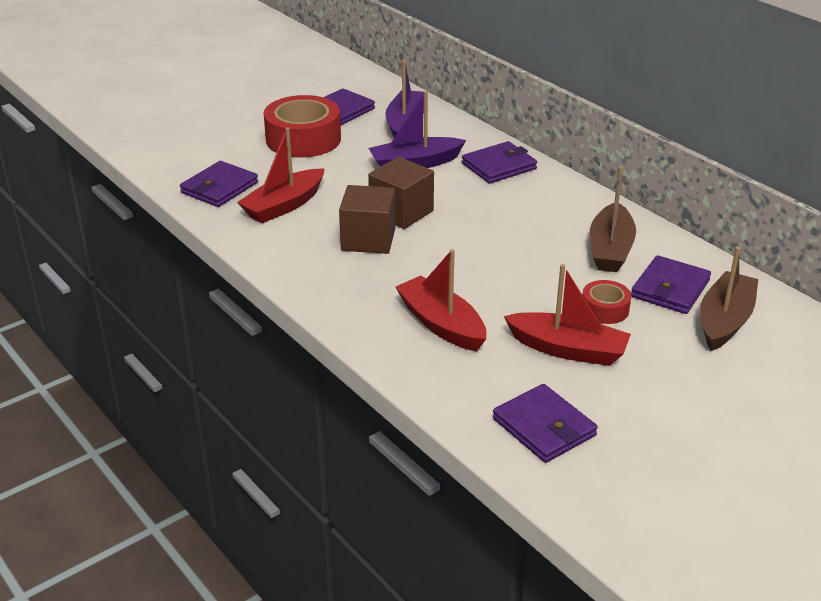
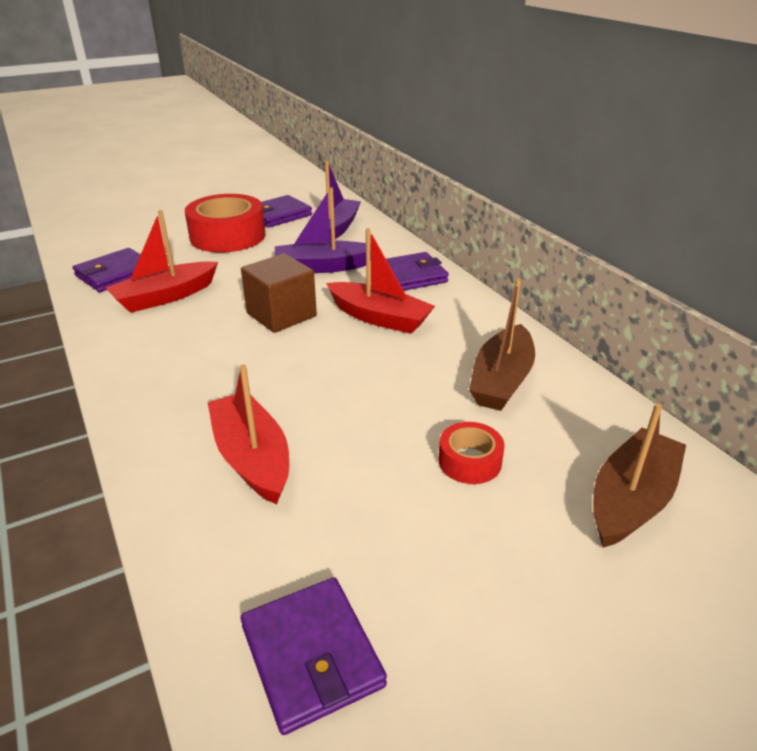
camera: 10 degrees right, 0 degrees up
brown cube [339,185,395,254] -> none
red boat [504,264,631,366] -> red boat moved to [326,228,435,334]
purple wallet [631,255,711,314] -> none

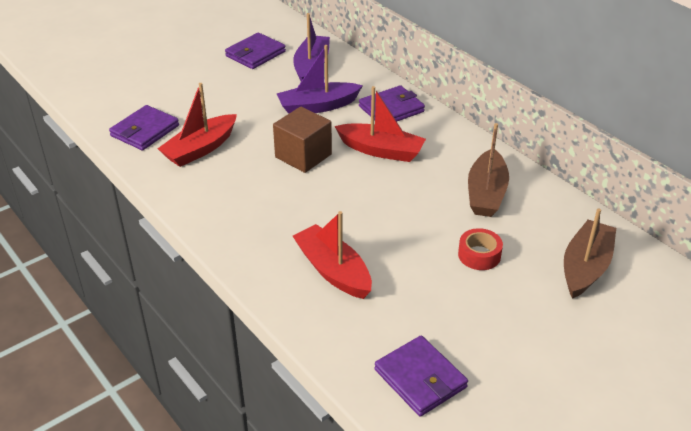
camera: 10 degrees left, 5 degrees up
red tape [185,194,266,252] -> none

